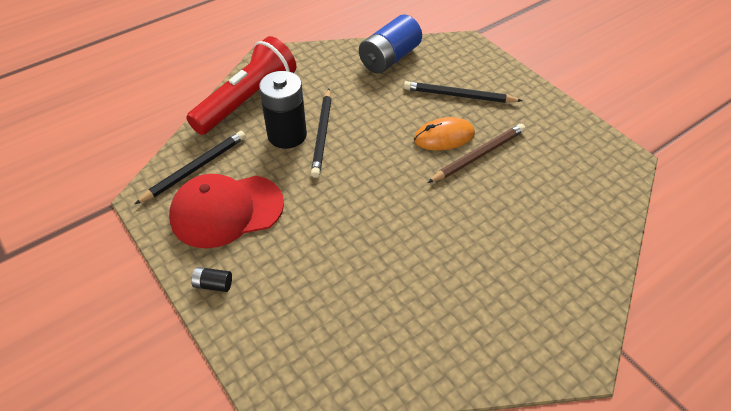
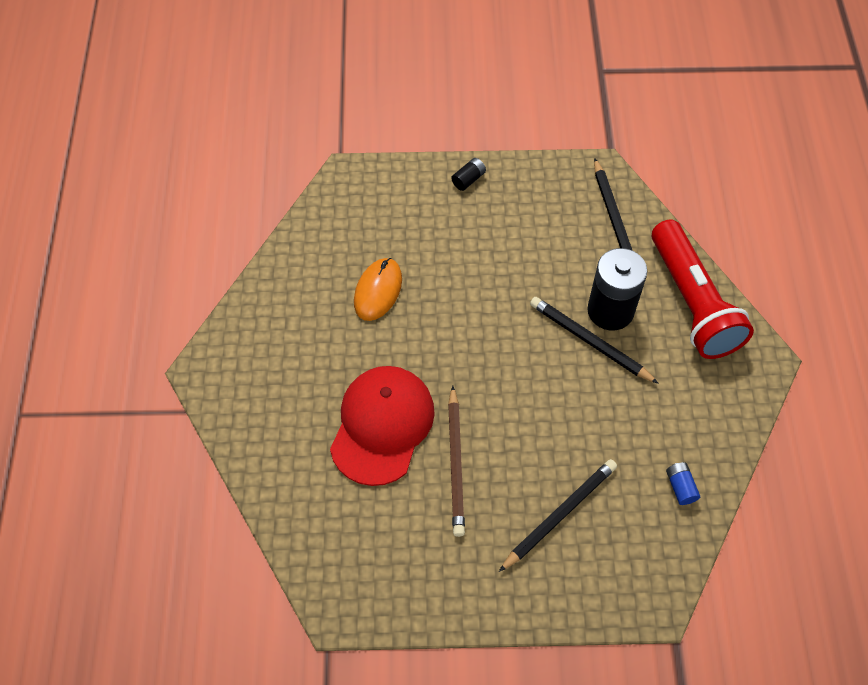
camera: 125 degrees right, 10 degrees up
red cap [169,174,284,248] -> red cap moved to [330,366,435,486]
blue battery [359,14,422,73] -> blue battery [666,462,700,505], size x0.43
orange mouse [414,117,475,150] -> orange mouse moved to [354,258,402,321]

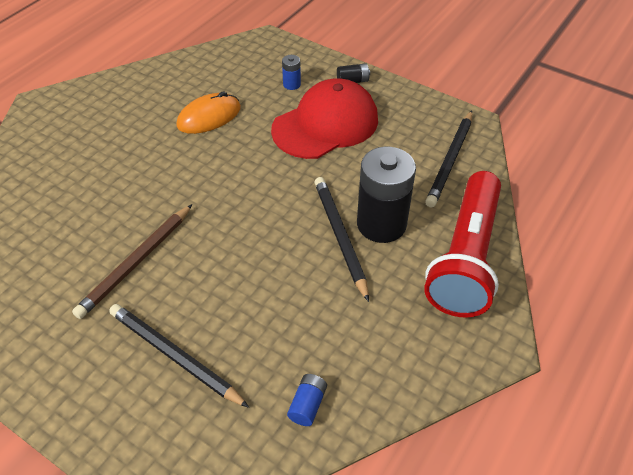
camera: 35 degrees right, 10 degrees down
red cap [330,366,435,486] -> red cap moved to [271,79,378,159]
black pencil [499,459,617,572] -> black pencil turned 135 degrees counterclockwise [109,304,249,408]
none -> blue battery [282,55,301,90]

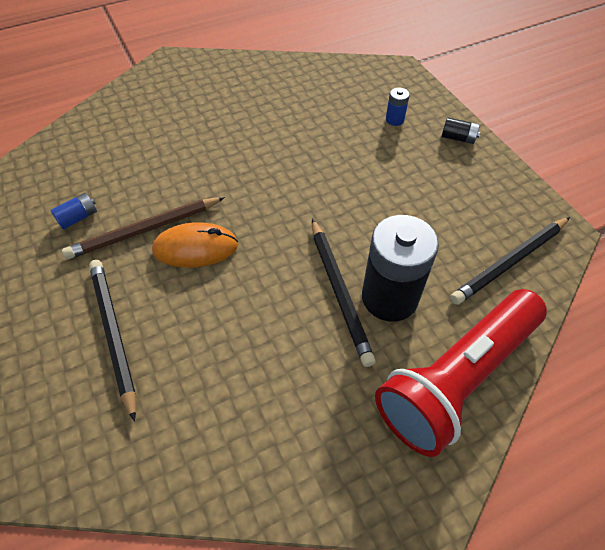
camera: 30 degrees right, 5 degrees up
orange mouse [176,92,241,134] -> orange mouse moved to [152,222,238,268]
red cap [271,79,378,159] -> none
blue battery [287,374,327,426] -> blue battery moved to [50,193,97,229]
black pencil [314,177,369,302] -> black pencil turned 150 degrees clockwise [312,219,376,367]

